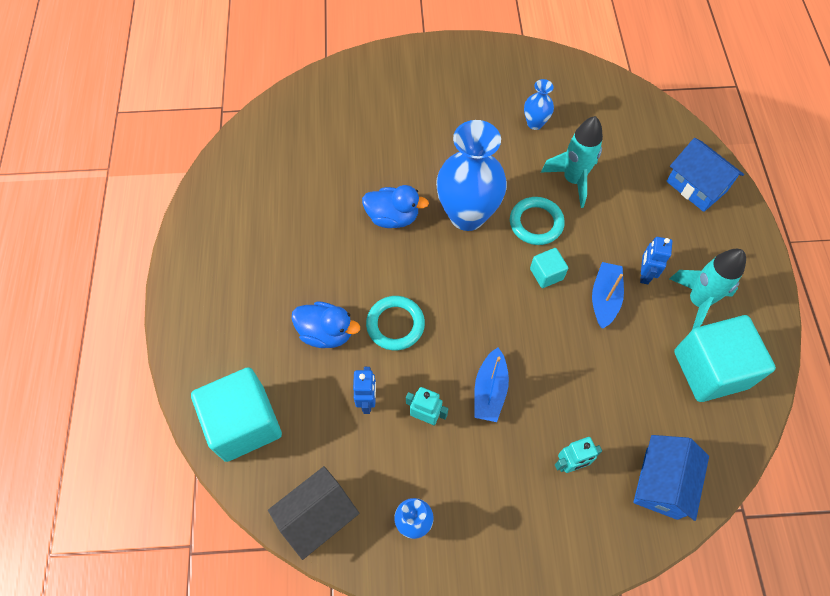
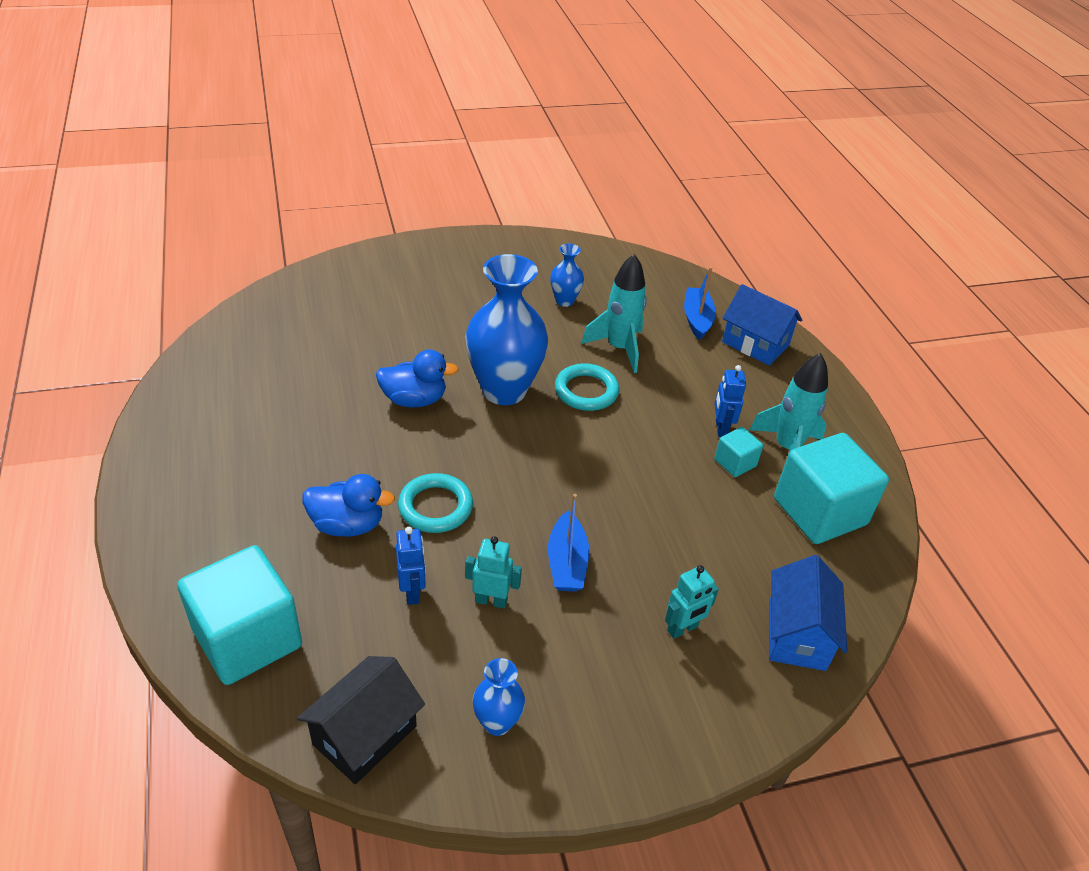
camera: 15 degrees left, 20 degrees down
turquoise cube [530,248,568,288] -> turquoise cube moved to [714,427,763,477]
blue boat [592,262,624,328] -> blue boat moved to [684,267,716,340]

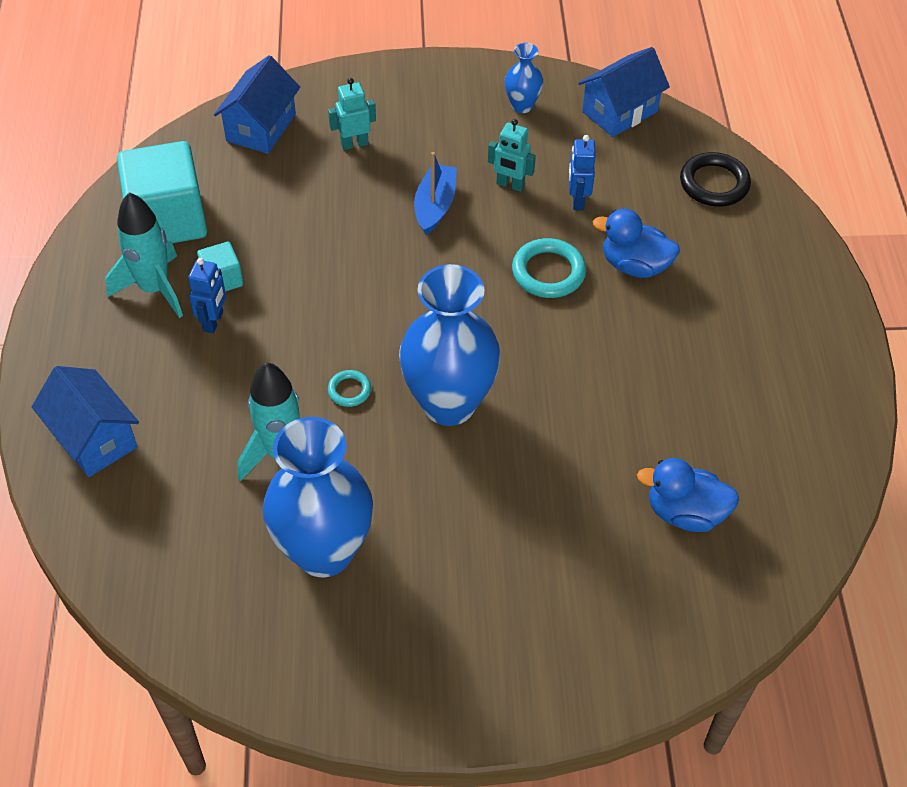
camera: 165 degrees left, 10 degrees up
turquoise cube [177,545,302,685] -> black ring [680,152,751,207]
black house [297,656,425,784] -> blue house [578,47,670,137]
blue duck [376,350,459,408] -> blue duck moved to [637,458,740,532]
blue vase [550,244,584,307] -> blue vase [263,417,373,577], size x2.13
turquoise ring [555,363,619,411] -> turquoise ring [328,370,371,407], size x0.55
blue boat [684,267,716,340] -> none

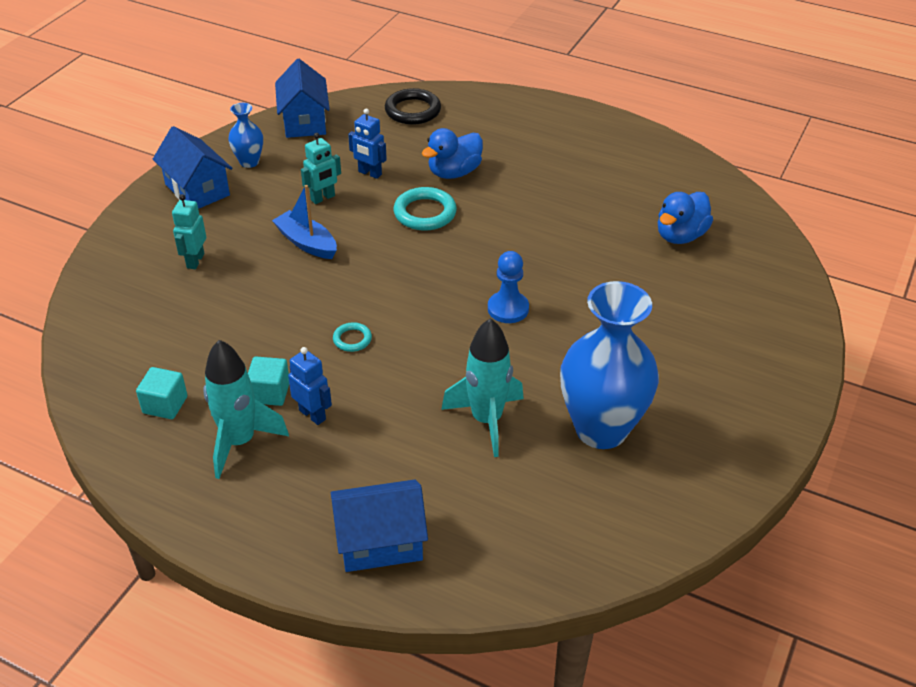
camera: 60 degrees left, 10 degrees down
turquoise cube [117,141,207,243] -> turquoise cube [136,367,187,419], size x0.47
blue house [214,55,300,154] -> blue house moved to [153,126,232,209]
turquoise ring [328,370,371,407] -> turquoise ring moved to [333,322,372,352]
blue vase [399,264,501,426] -> blue pawn [488,251,529,323]

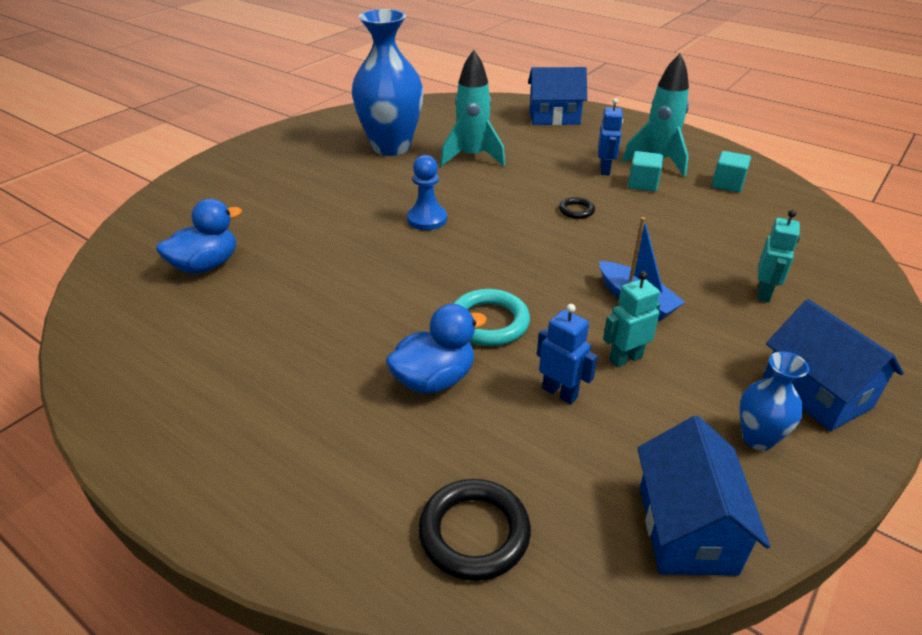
camera: 170 degrees left, 5 degrees down
blue robot [288,347,332,425] -> blue robot turned 135 degrees counterclockwise [598,98,623,175]
turquoise ring [333,322,372,352] -> black ring [559,197,595,219]

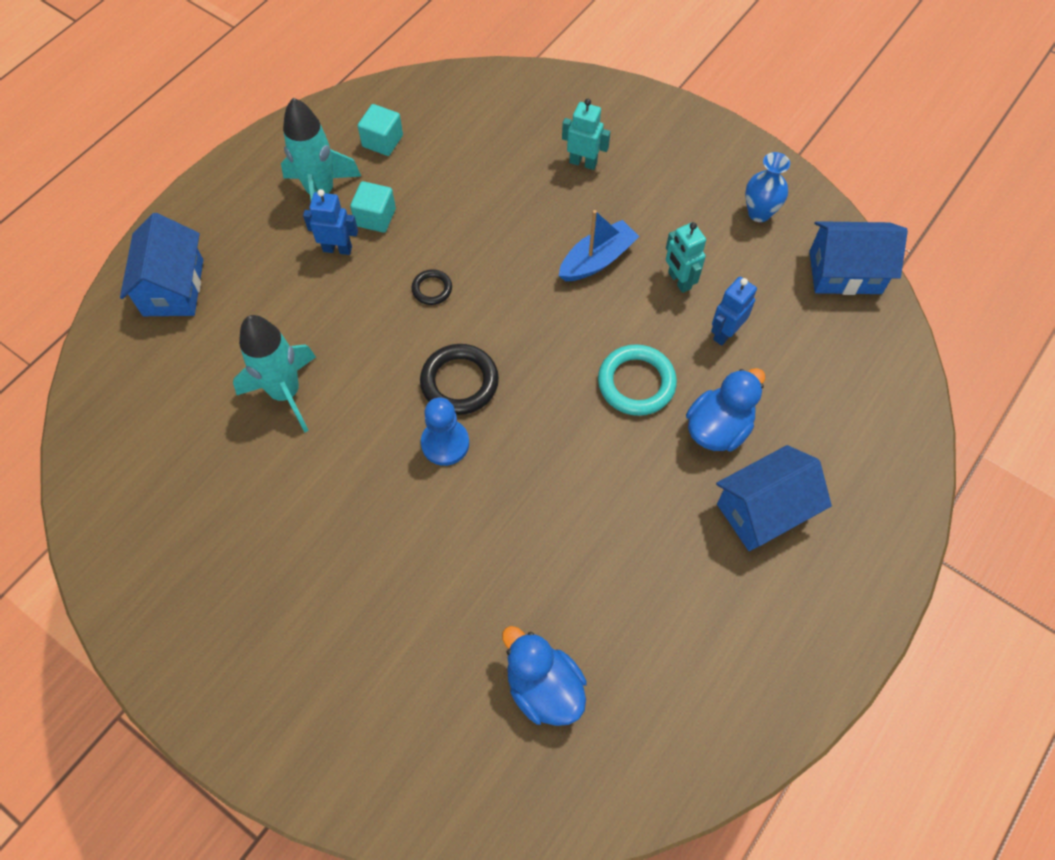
camera: 90 degrees left, 25 degrees up
blue vase [352,9,424,156] -> none
blue duck [386,304,487,394] -> blue duck turned 75 degrees clockwise [686,368,765,452]
black ring [418,479,531,581] -> black ring moved to [420,344,499,415]
blue house [763,299,904,431] -> blue house moved to [716,445,832,551]

